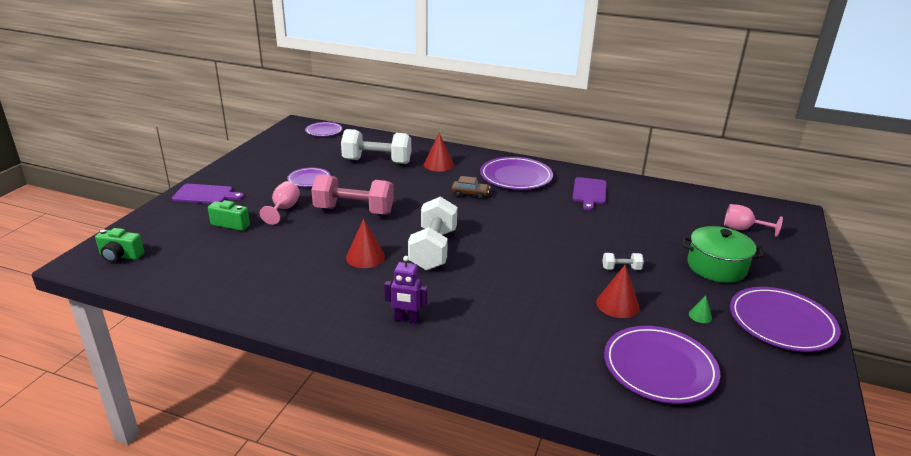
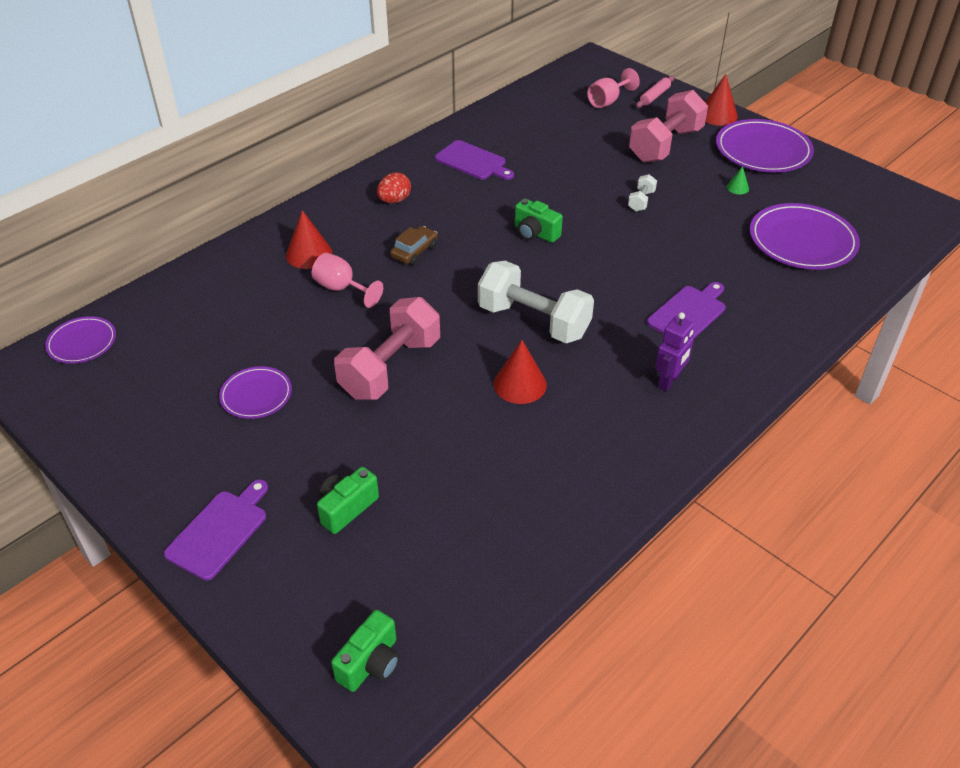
camera: 65 degrees left, 15 degrees up
pink goblet [260,181,300,225] -> pink goblet moved to [312,253,383,308]
white dumbbell [341,129,411,164] -> none
purple plate [480,157,553,190] -> red egg [377,172,411,203]
red cone [596,265,639,318] -> red cone moved to [705,74,738,126]
green pot [682,226,764,283] -> pink dumbbell [629,90,708,163]
none -> green camera [515,199,563,243]
none -> pink rolling pin [636,76,674,108]
none -> purple cutting board [647,282,726,338]

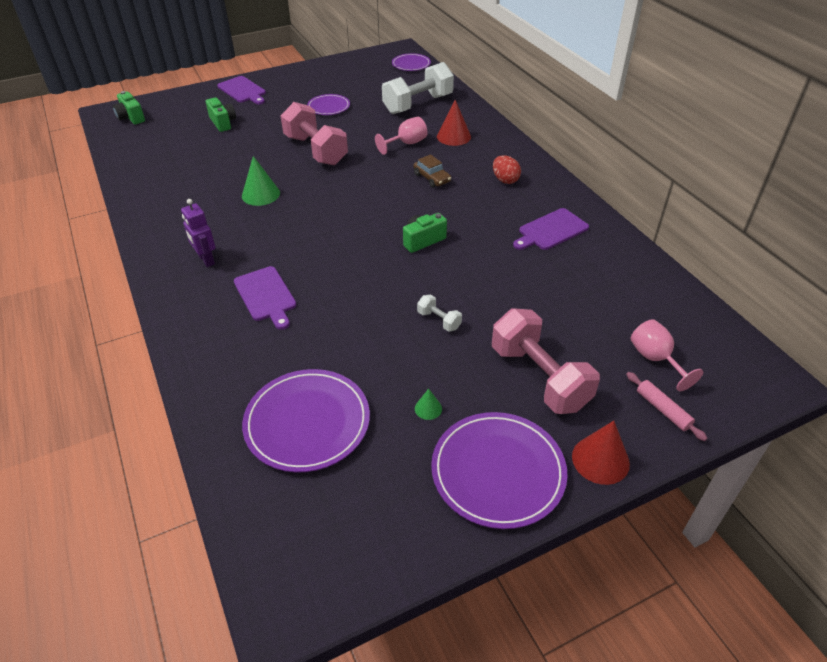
camera: 110 degrees right, 0 degrees up
white dumbbell [478,261,594,343] -> white dumbbell moved to [382,62,454,114]
red cone [494,340,547,404] -> green cone [242,156,280,206]

